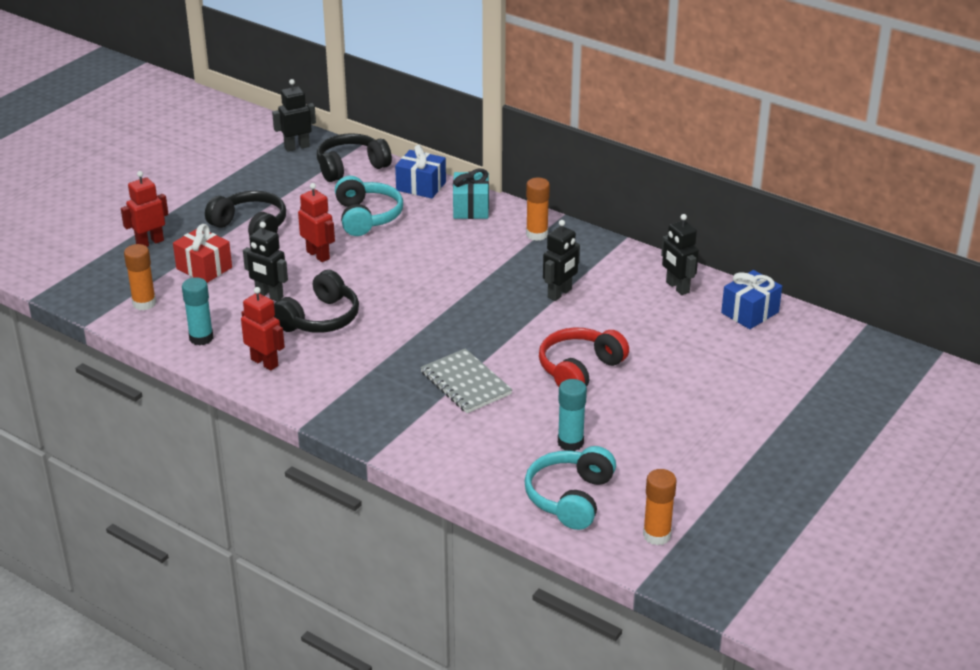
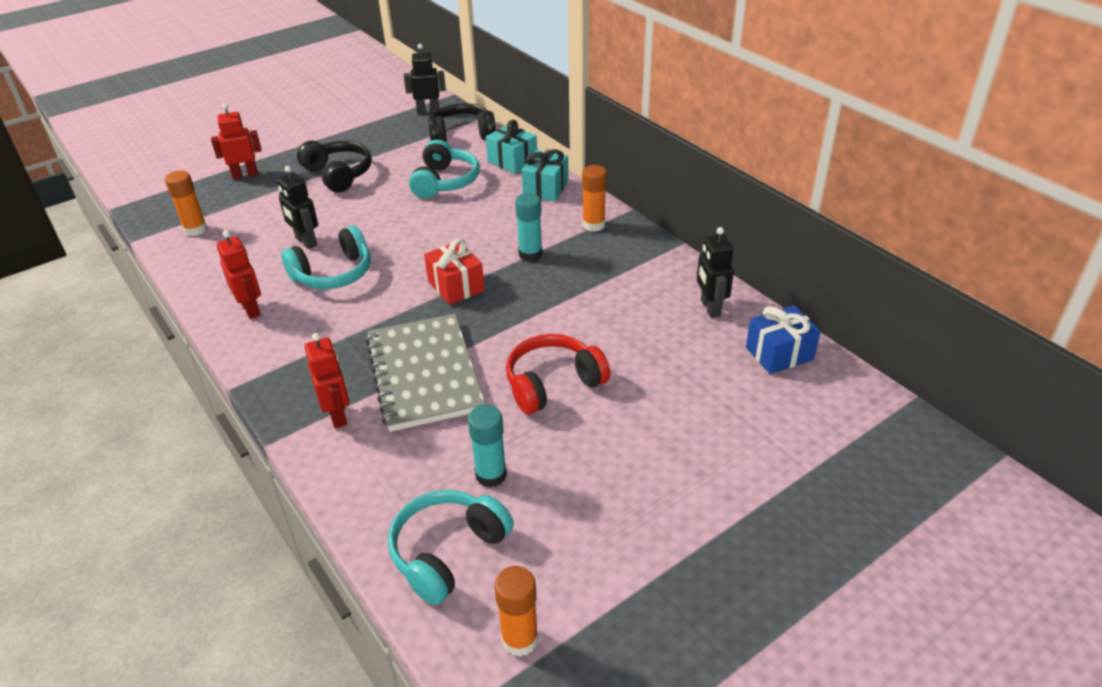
camera: 20 degrees right, 5 degrees up
red gift [173,224,232,283] -> red gift moved to [424,239,485,305]
turquoise glue stick [182,277,213,346] -> turquoise glue stick moved to [515,193,542,262]
black headphones [274,270,359,333] -> turquoise headphones [281,226,371,289]
red robot [298,183,335,262] -> red robot moved to [304,333,349,428]
blue gift [395,145,446,198] -> turquoise gift [486,120,537,174]
grey notebook [420,348,513,413] -> grey notebook [365,314,486,432], size x1.54
black robot [543,220,580,301] -> none

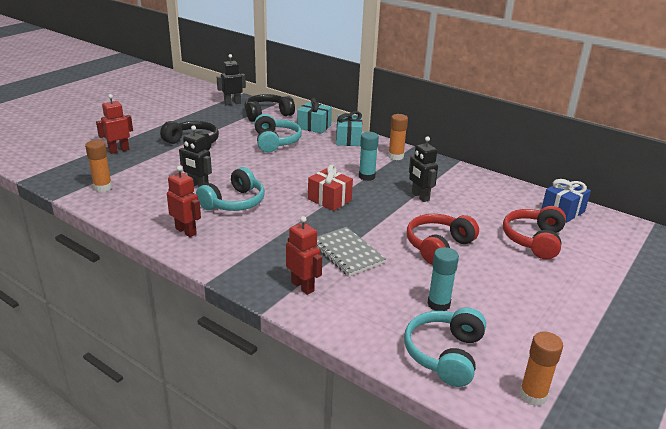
camera: 20 degrees left, 10 degrees down
grey notebook [365,314,486,432] -> grey notebook [316,227,386,276], size x0.65
black robot [697,227,734,318] -> black robot moved to [409,137,438,202]
none -> red headphones [503,206,566,259]

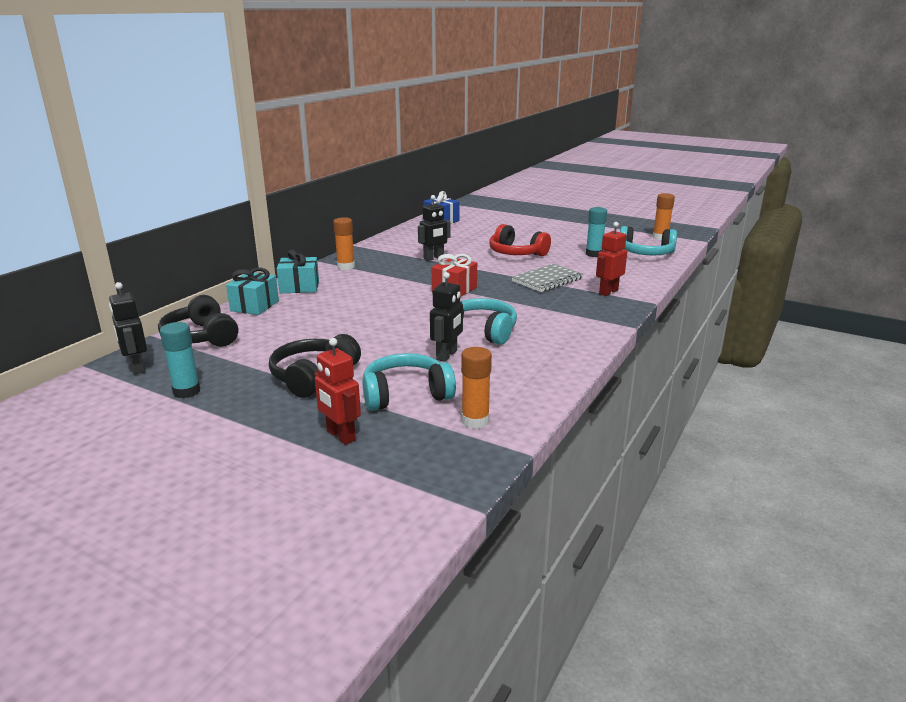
camera: 95 degrees left, 5 degrees down
red robot [167,166,201,237] -> none
turquoise headphones [254,114,302,152] -> turquoise headphones moved to [363,353,456,411]
turquoise glue stick [359,132,379,181] -> turquoise glue stick moved to [160,322,200,398]
red headphones [503,206,566,259] -> none

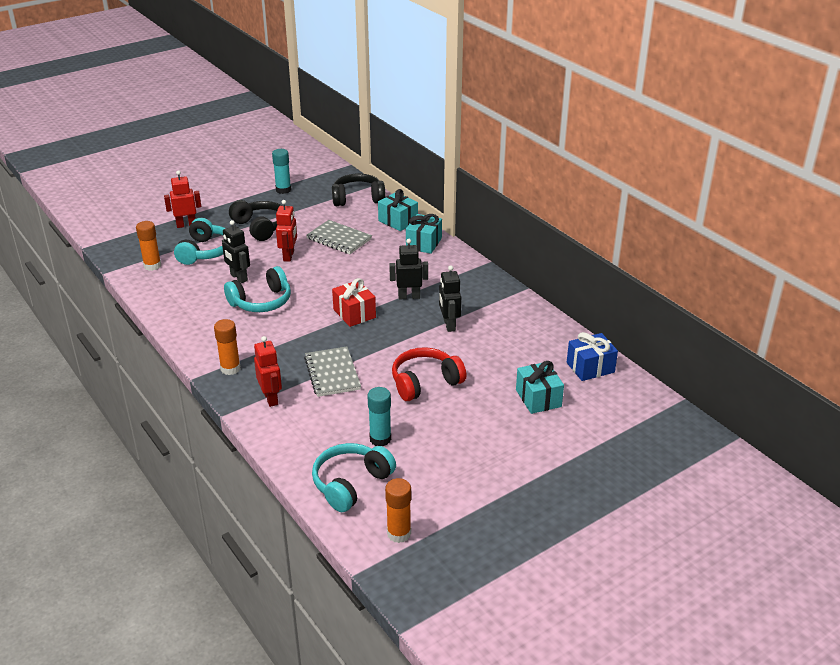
camera: 115 degrees right, 10 degrees up
black robot [109,282,147,375] -> black robot moved to [389,239,428,300]
orange glue stick [333,217,355,270] -> orange glue stick moved to [214,319,241,375]
none -> red robot [276,200,297,262]
none -> grey notebook [306,220,372,254]
none -> turquoise gift [516,361,564,414]

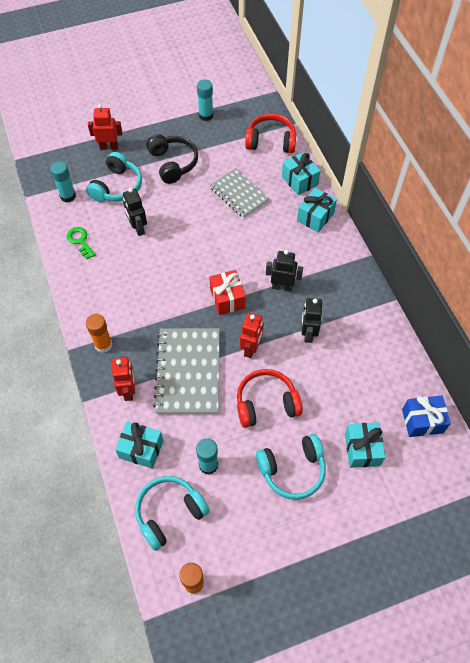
camera: 15 degrees right, 25 degrees up
orange glue stick [136,221,161,271] -> turquoise glue stick [50,161,76,203]
turquoise headphones [224,266,291,312] -> turquoise headphones moved to [256,434,326,500]
red robot [276,200,297,262] -> red robot moved to [240,313,264,358]
grey notebook [304,346,361,397] -> grey notebook [153,328,220,414], size x1.54
black headphones [332,174,386,206] -> red headphones [245,113,296,153]
none -> green key [67,227,96,259]
none -> turquoise gift [115,421,163,469]

